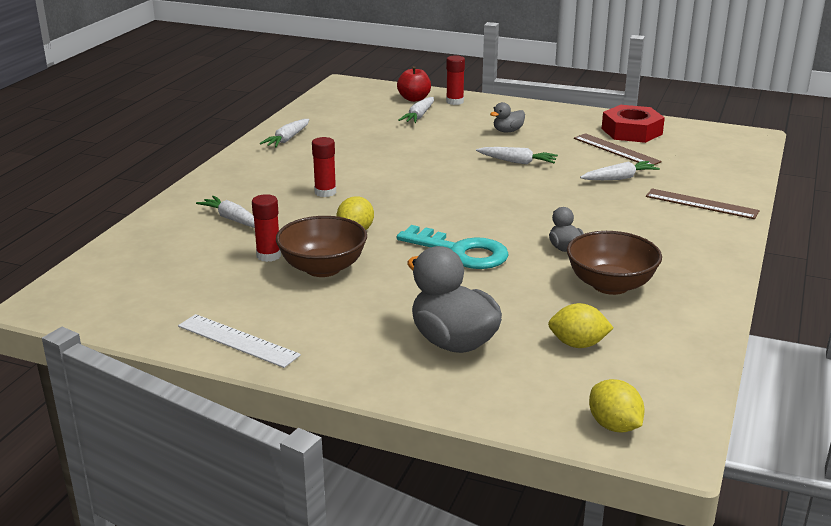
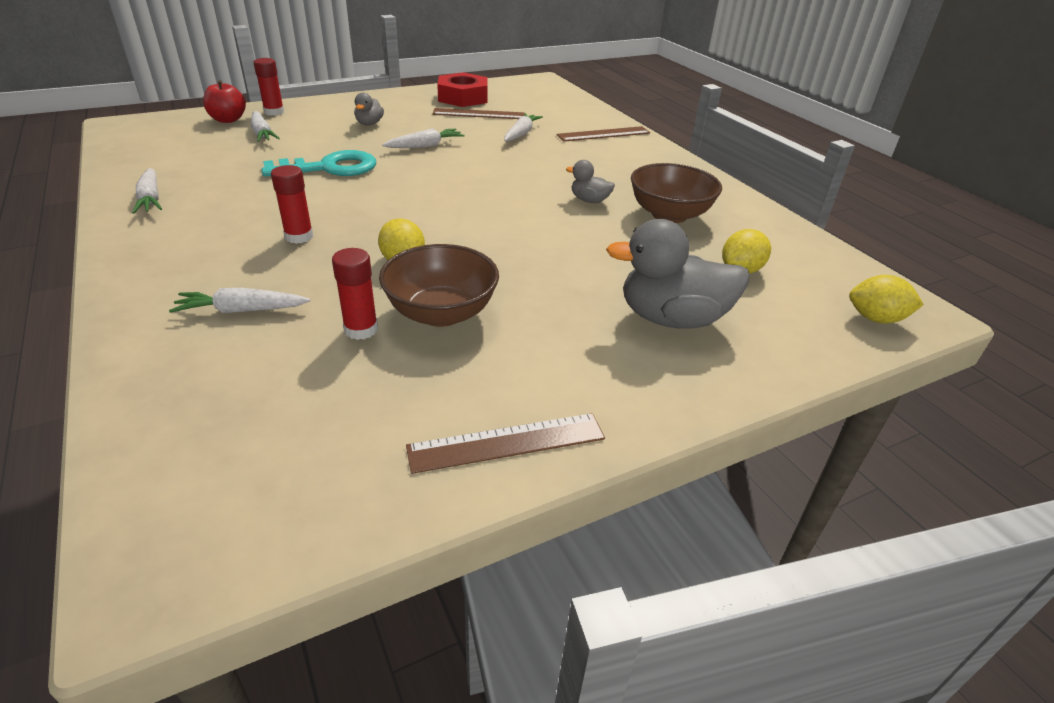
camera: 50 degrees left, 10 degrees up
white ruler [178,314,301,368] -> brown ruler [406,413,605,474]
turquoise key [397,225,509,269] -> turquoise key moved to [261,150,376,177]

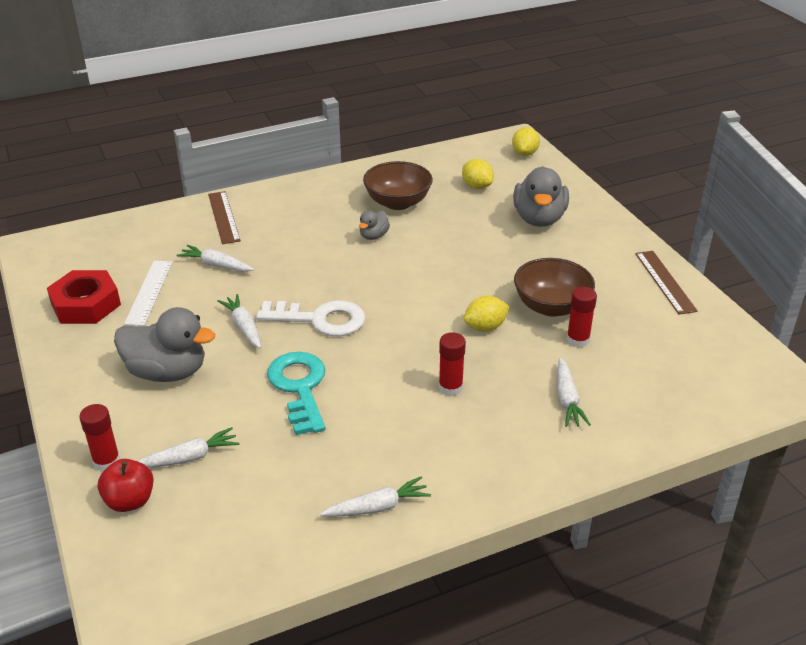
camera: 85 degrees left, 0 degrees up
grey duck [354,93,384,125] -> grey duck [114,307,215,382], size x2.02
brown ruler [433,108,525,119] -> white ruler [124,261,173,326]
none -> white key [256,300,365,336]

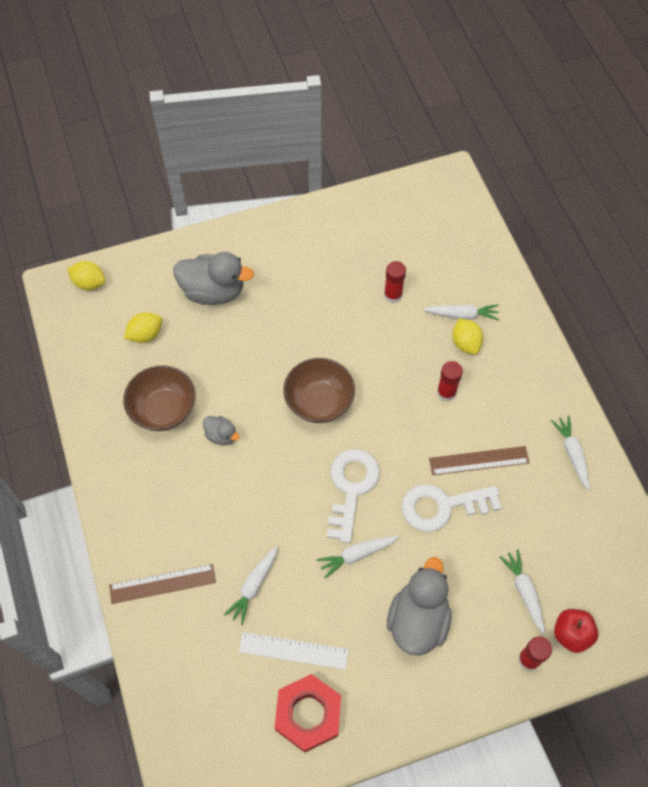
camera: 85 degrees left, 25 degrees up
turquoise key [267,352,325,435] -> white key [402,484,502,532]
yellow lemon [464,296,509,331] -> yellow lemon moved to [452,318,483,355]
brown bowl [514,258,595,317] -> brown bowl moved to [283,358,355,423]
brown ruler [635,251,698,314] -> brown ruler moved to [429,446,530,475]

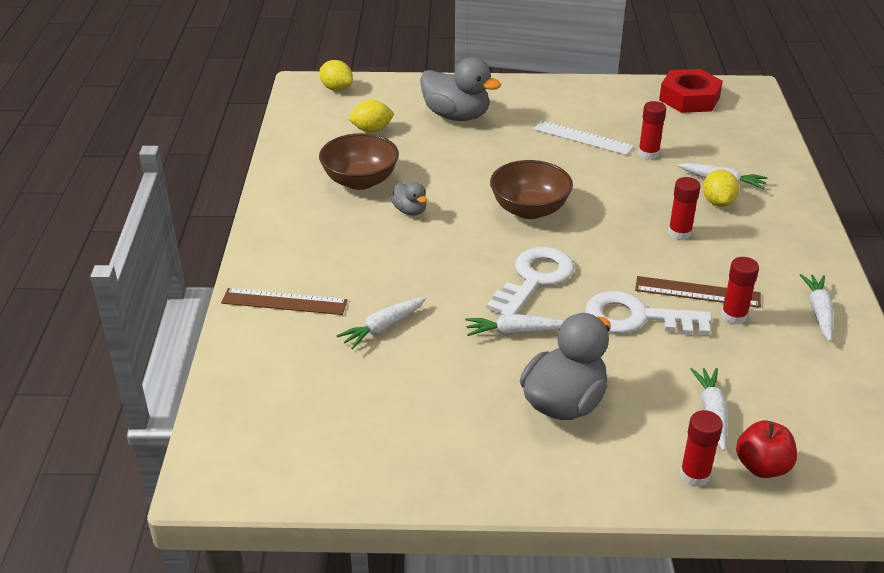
camera: 20 degrees right, 25 degrees down
white ruler [239,632,349,670] -> white ruler moved to [533,120,634,155]
red nut [274,674,341,752] -> red nut moved to [659,69,723,113]
none -> red glue stick [721,257,759,324]

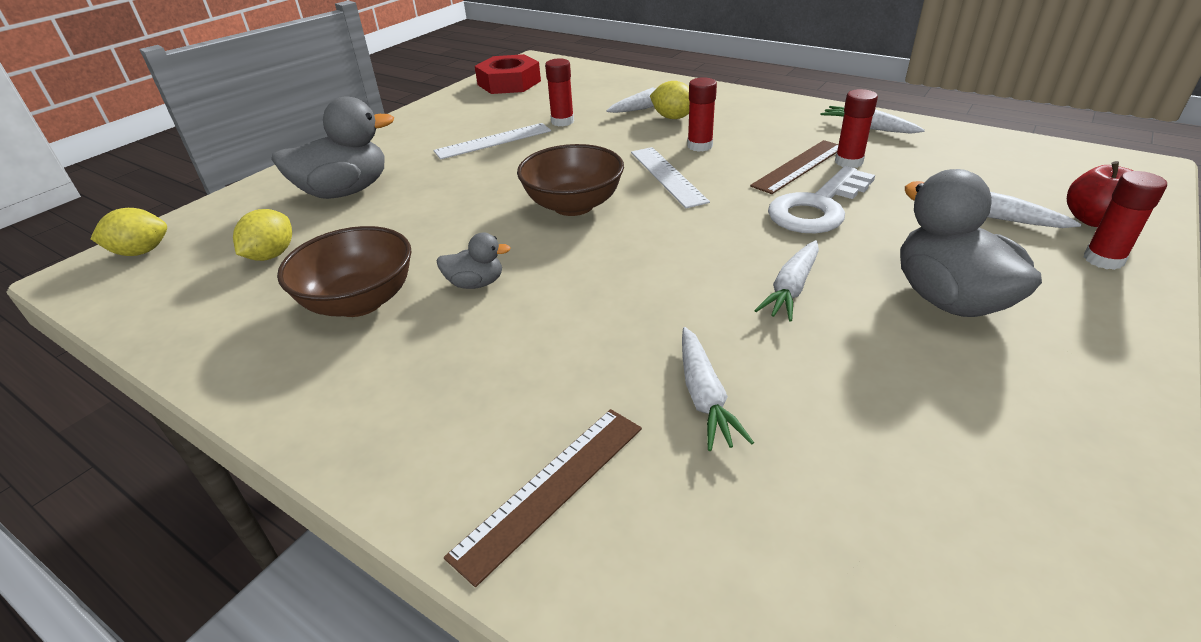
camera: 55 degrees left, 0 degrees up
white key [487,247,574,315] -> none
none -> white ruler [631,147,710,208]

